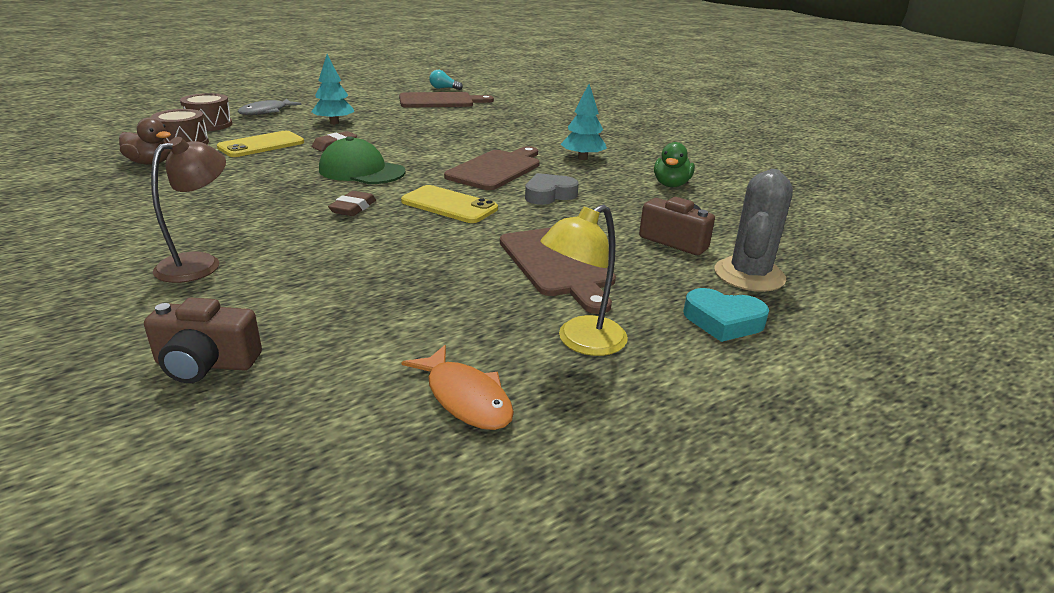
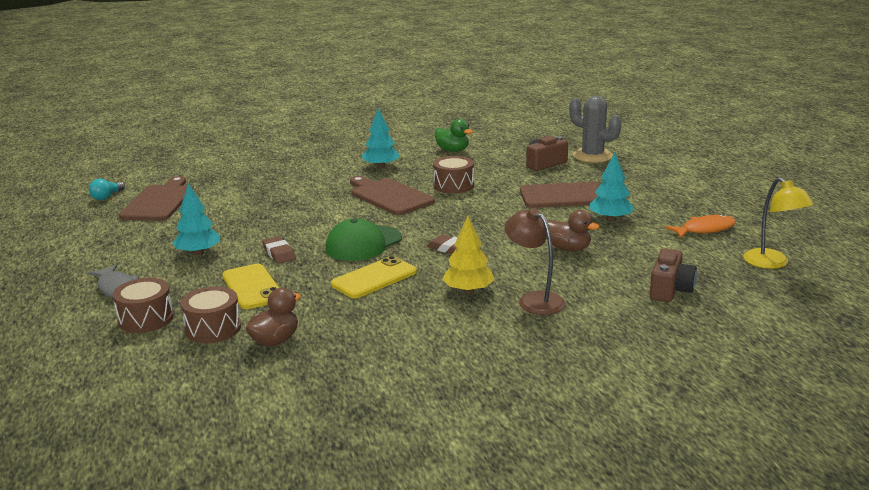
camera: 70 degrees left, 5 degrees down
yellow phone [401,185,498,223] -> yellow phone moved to [331,256,417,298]
grey heart [525,173,579,205] -> brown drum [433,156,474,194]
yellow lamp [541,205,628,356] -> yellow lamp moved to [743,177,814,269]
turquoise heart [683,288,769,342] -> none
none -> yellow tree [442,216,494,294]
none -> brown duck [547,210,600,252]
none -> turquoise tree [590,153,635,221]

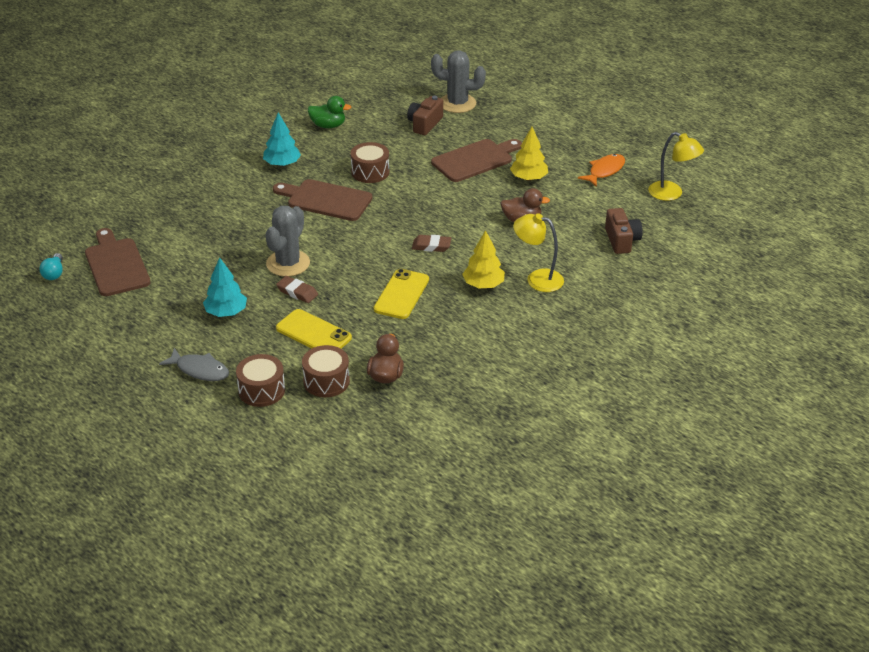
camera: 30 degrees left, 15 degrees up
green cap [325,218,402,261] -> none
brown lamp [505,208,566,315] -> yellow lamp [513,213,564,292]
turquoise tree [590,153,635,221] -> yellow tree [510,127,548,181]
none -> grey cactus [266,206,310,277]

